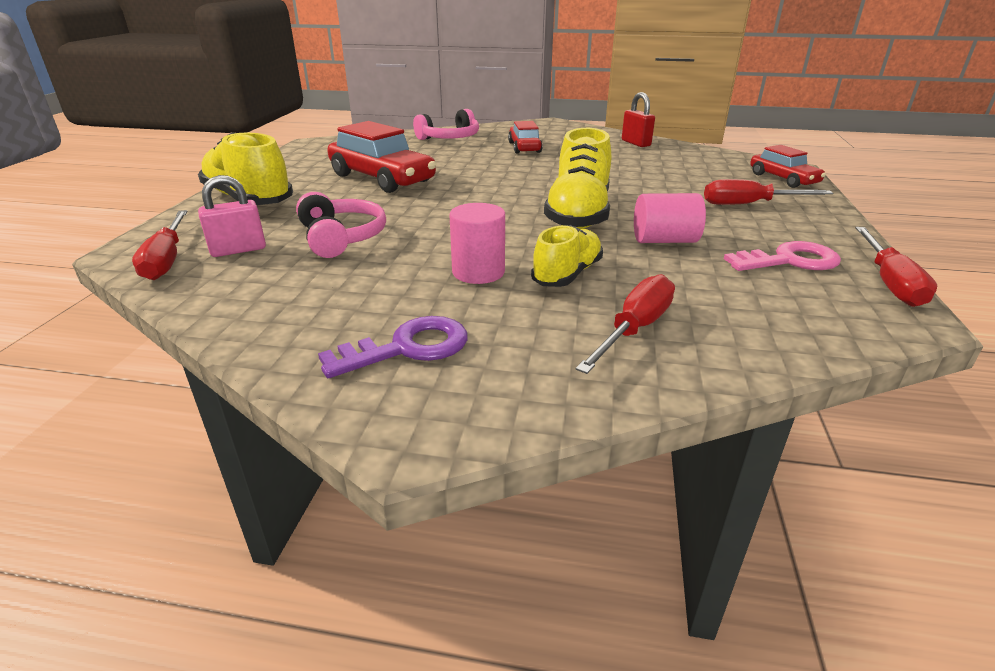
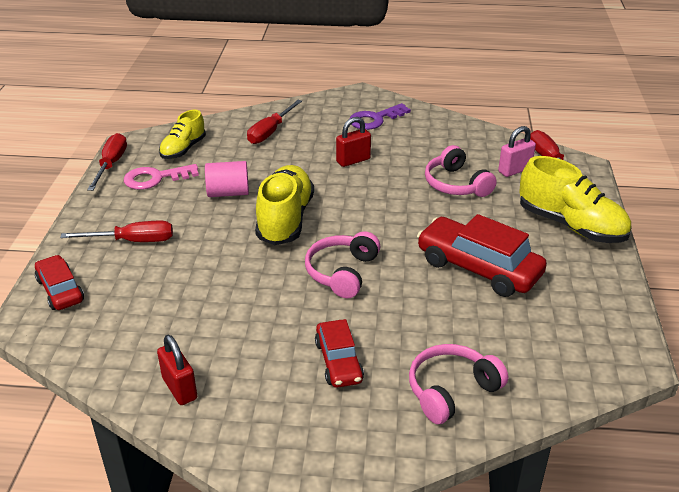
camera: 175 degrees right, 5 degrees up
pink cylinder [449,203,505,284] -> red padlock [336,117,371,167]
yellow shoe [531,225,603,287] -> yellow shoe moved to [159,109,206,159]
none -> pink headphones [305,231,380,298]

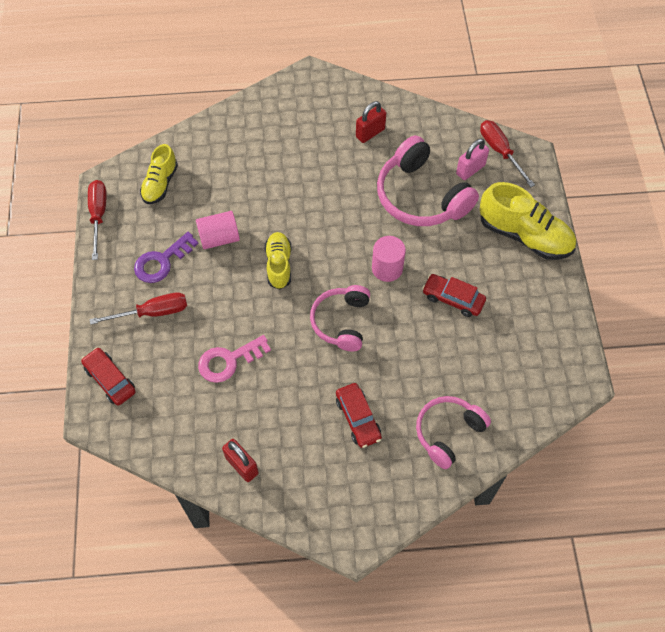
camera: 10 degrees left, 25 degrees up
pink key [124,164,199,190] -> pink key moved to [198,335,271,383]
red screwdriver [247,100,302,144] -> none
yellow shoe [255,165,314,245] -> yellow shoe [265,232,291,290], size x0.61
red padlock [336,117,371,167] -> red padlock moved to [356,101,386,143]
purple key [350,103,411,130] -> purple key moved to [134,232,199,283]
red car [417,214,547,297] -> red car [422,274,486,317], size x0.59
pink headphones [425,145,497,197] -> pink headphones [377,136,479,226], size x1.55
none -> pink cylinder [372,236,406,282]

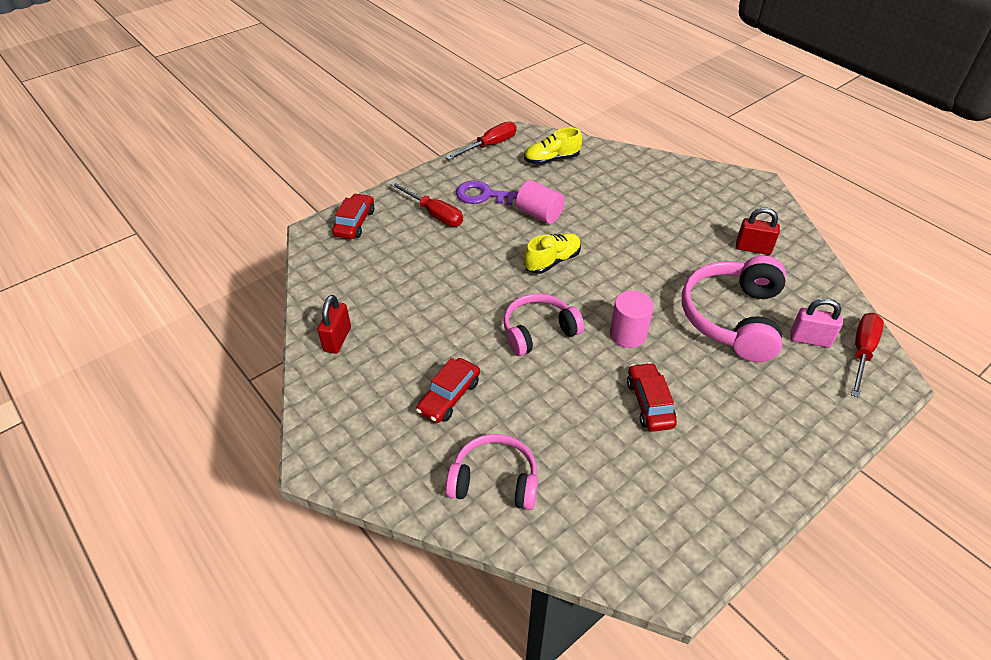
camera: 55 degrees right, 15 degrees down
pink key [198,335,271,383] -> none
yellow shoe [479,182,576,260] -> none

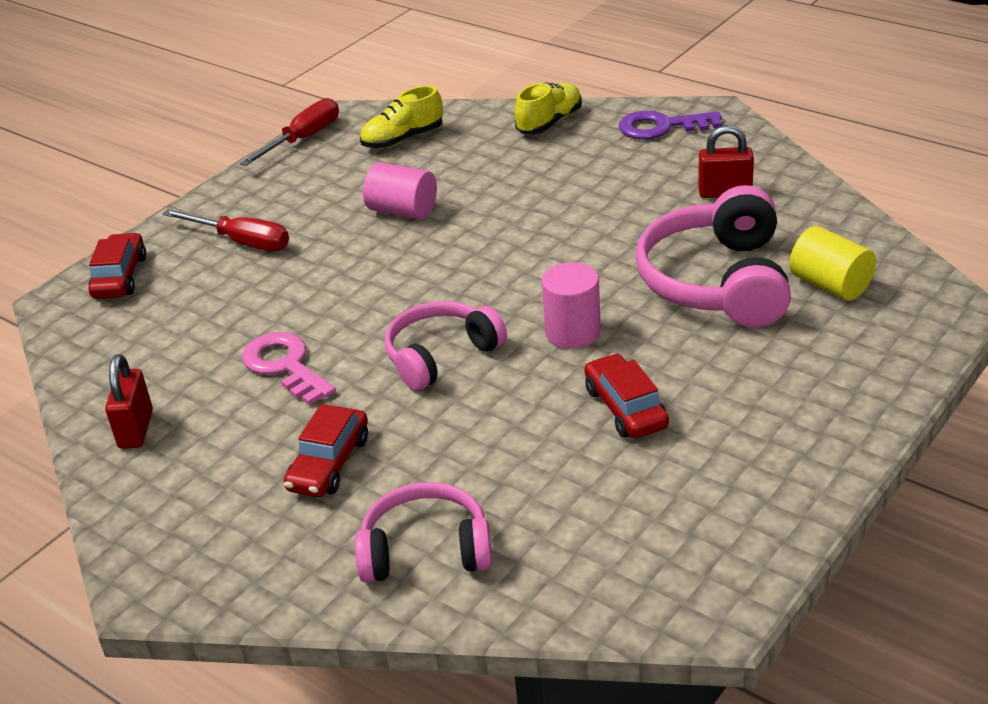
camera: 10 degrees left, 10 degrees down
purple key [456,181,518,205] -> purple key moved to [619,110,722,140]
yellow shoe [524,233,581,274] -> yellow shoe moved to [515,83,582,134]
pink padlock [791,298,843,348] -> yellow cylinder [790,226,876,301]
red screwdriver [851,313,884,398] -> none
none -> pink key [242,332,336,405]

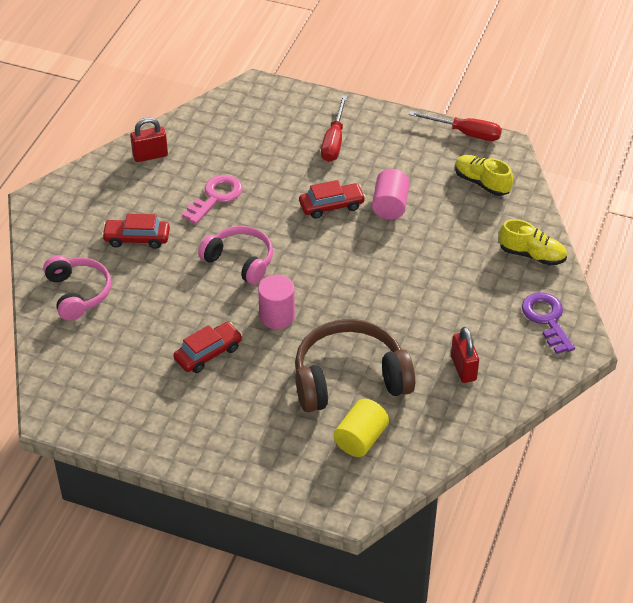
camera: 70 degrees right, 10 degrees up
red car [88,233,146,299] -> red car moved to [299,180,366,219]
pink headphones [635,185,791,328] -> brown headphones [295,319,415,412]

